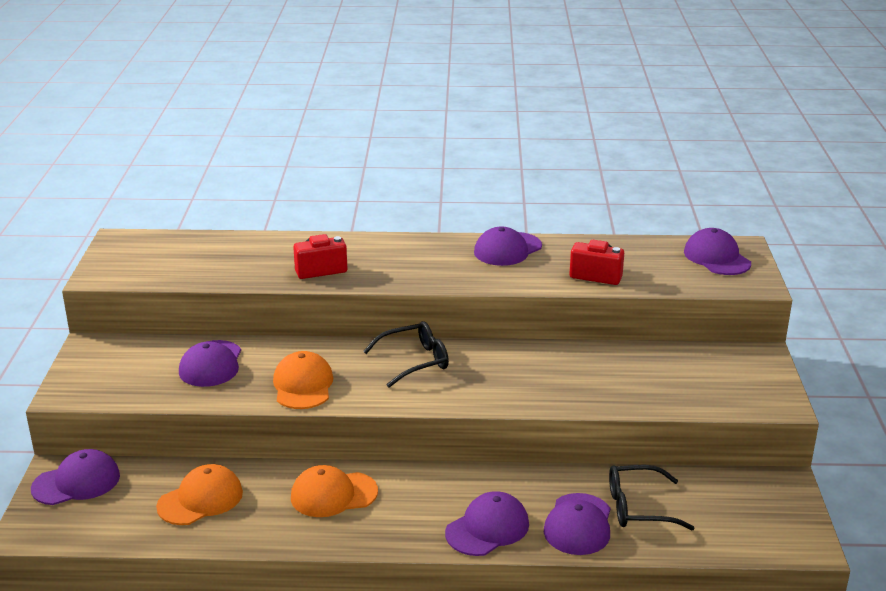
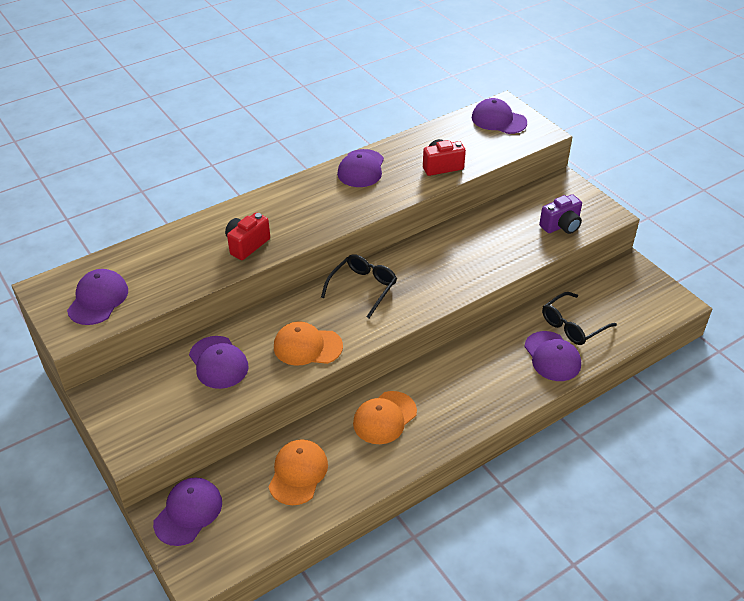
camera: 35 degrees left, 15 degrees up
orange cap [273,351,334,409] -> orange cap turned 45 degrees counterclockwise [274,321,343,366]
purple cap [445,491,529,556] -> purple cap moved to [67,269,128,325]
none -> purple camera [539,194,582,234]

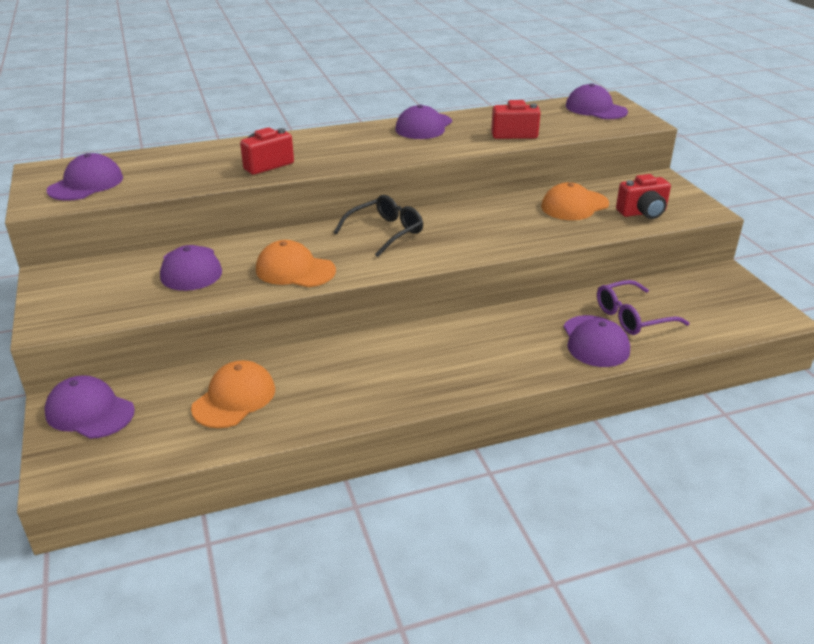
camera: 15 degrees right, 10 degrees down
purple cap [153,478,222,546] -> purple cap turned 105 degrees counterclockwise [44,375,135,439]
orange cap [353,391,417,444] -> orange cap moved to [541,182,609,220]
purple camera [539,194,582,234] -> red camera [616,174,671,219]
black glasses [542,292,617,345] -> purple glasses [597,280,689,335]

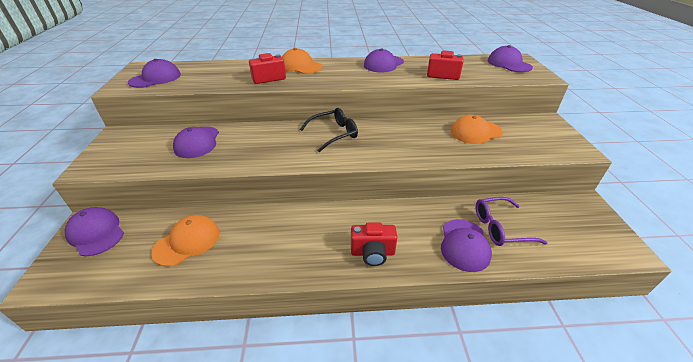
camera: 15 degrees right, 5 degrees up
orange cap [256,240,336,287] -> orange cap moved to [282,48,323,74]
red camera [616,174,671,219] -> red camera moved to [351,222,397,266]

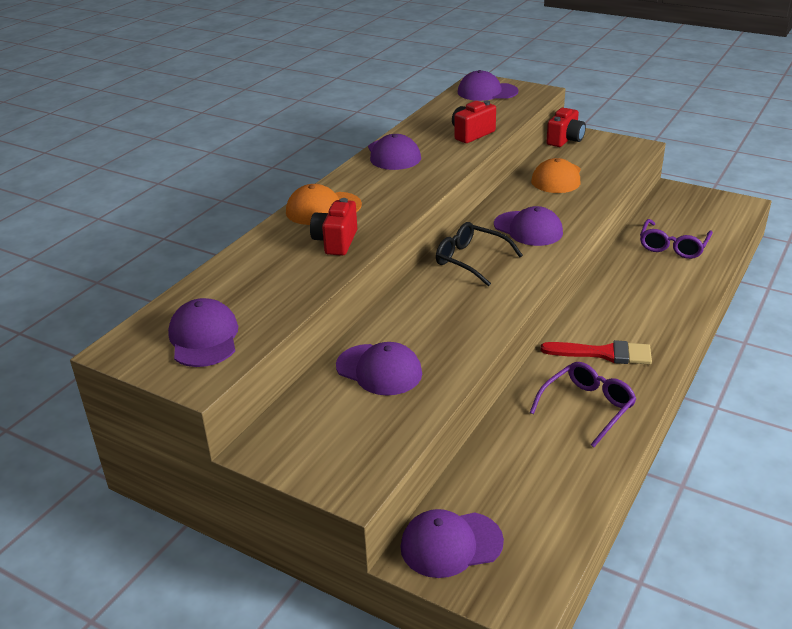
camera: 55 degrees left, 5 degrees down
orange cap [151,215,220,267] -> none
black glasses [300,108,358,152] -> black glasses turned 60 degrees counterclockwise [436,222,523,286]
red camera [351,222,397,266] -> red camera moved to [546,108,586,147]
purple cap [441,219,492,272] -> purple cap moved to [494,206,563,246]
none -> purple glasses [529,362,636,447]
none -> red brush [540,340,652,365]

